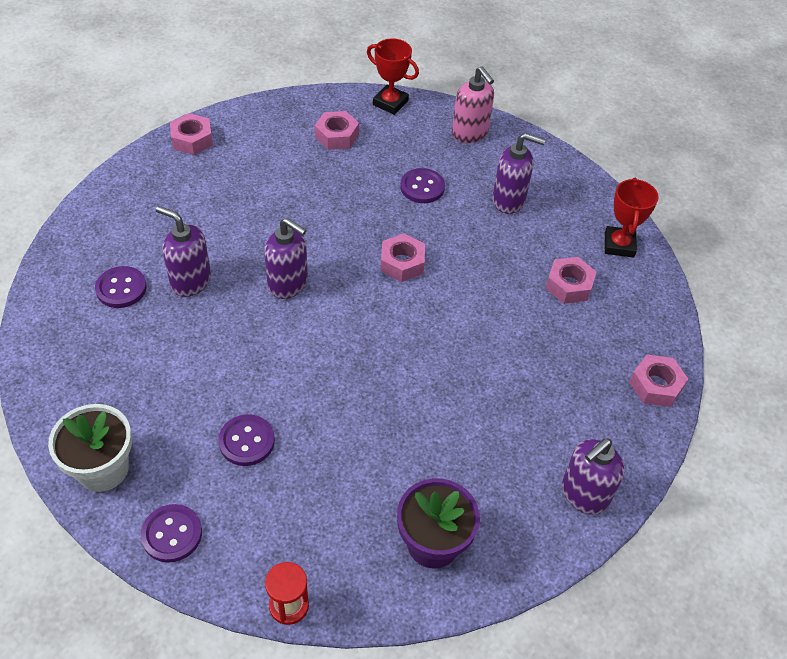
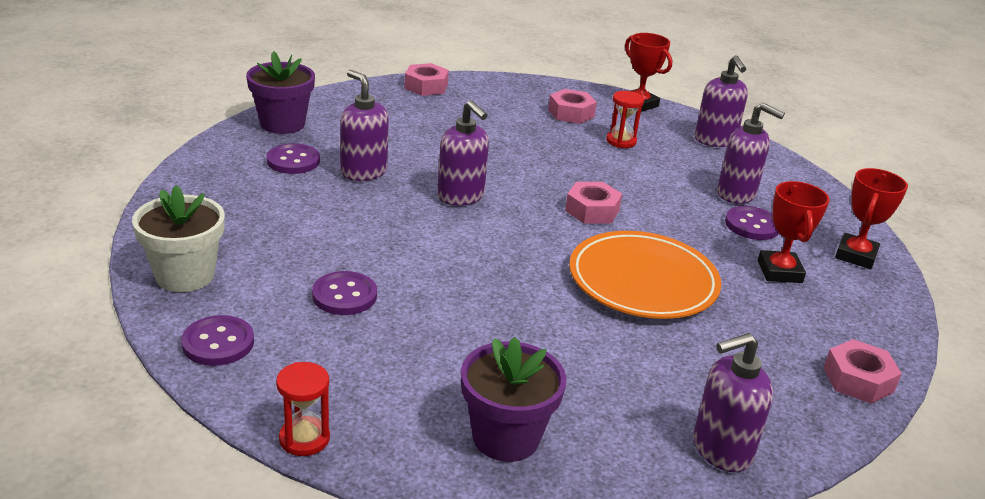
camera: 20 degrees right, 20 degrees down
purple button [401,168,445,203] -> purple button moved to [725,206,779,240]
pink soap dispenser [452,66,494,143] -> purple soap dispenser [695,55,748,147]
pink nut [545,257,597,304] -> red trophy [758,181,829,283]
none -> purple flower pot [246,51,315,134]
none -> orange plate [569,231,721,319]
none -> red hourglass [606,91,644,148]

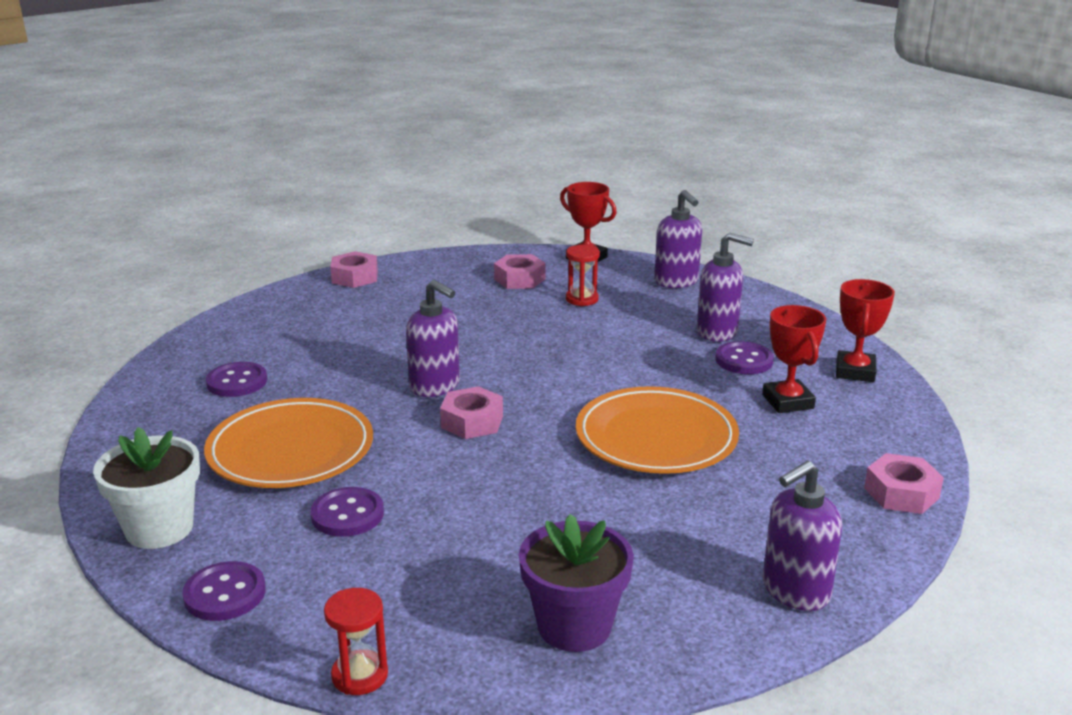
camera: 10 degrees left, 5 degrees down
purple flower pot [246,51,315,134] -> none
purple soap dispenser [340,70,389,181] -> none
pink nut [565,182,622,224] -> pink nut moved to [440,386,503,439]
none -> orange plate [204,398,373,488]

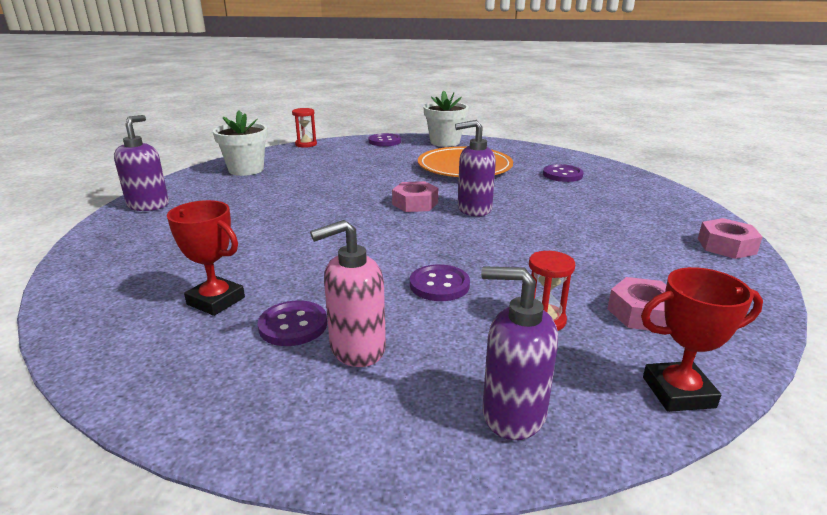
camera: 135 degrees right, 0 degrees up
purple button [310,487,384,537] -> purple button moved to [410,264,470,301]
purple flower pot [519,514,634,652] -> white flower pot [213,111,268,176]
orange plate [576,386,739,474] -> none
purple soap dispenser [697,232,754,342] -> pink soap dispenser [310,220,386,367]
red trophy [836,279,895,382] -> none
pink nut [864,453,944,514] -> none

